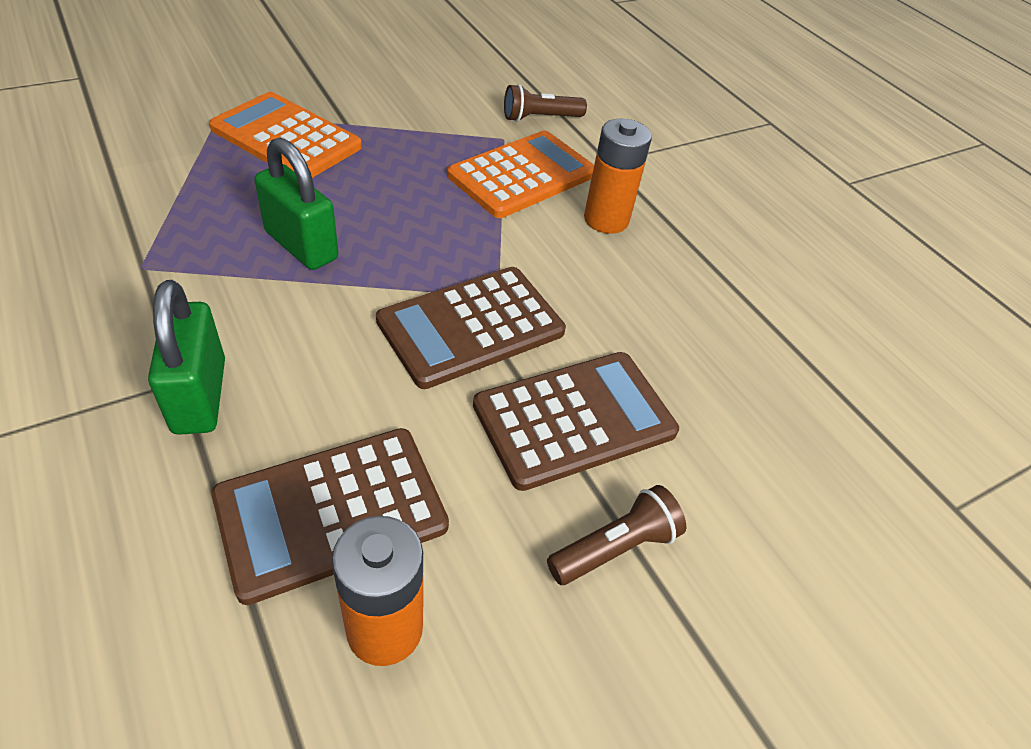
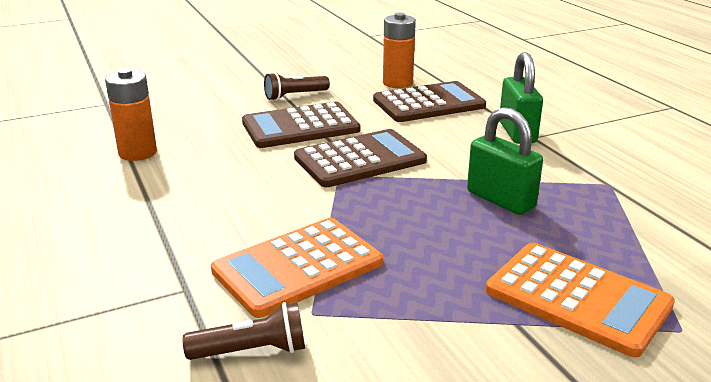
camera: 170 degrees left, 20 degrees down
orange battery [584,118,652,234] -> orange battery moved to [105,68,157,161]

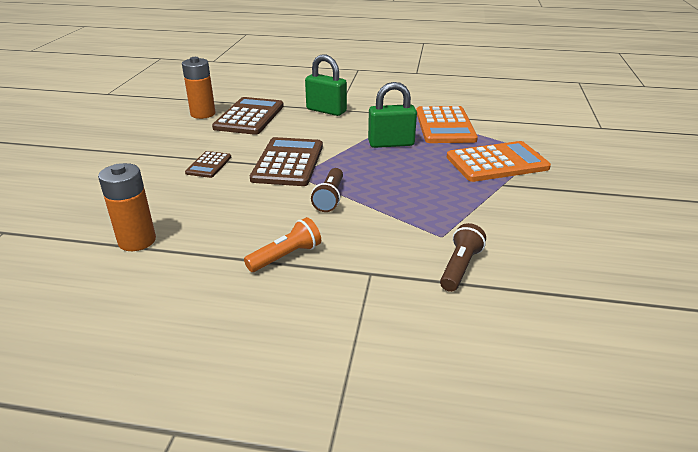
camera: 55 degrees left, 5 degrees up
orange calculator [211,218,383,318] -> orange calculator moved to [416,106,478,143]
brown calculator [242,102,360,148] -> brown calculator [185,151,231,178], size x0.52
brown flashlight [264,72,330,101] -> brown flashlight moved to [311,168,343,212]
none -> orange flashlight [244,217,321,272]

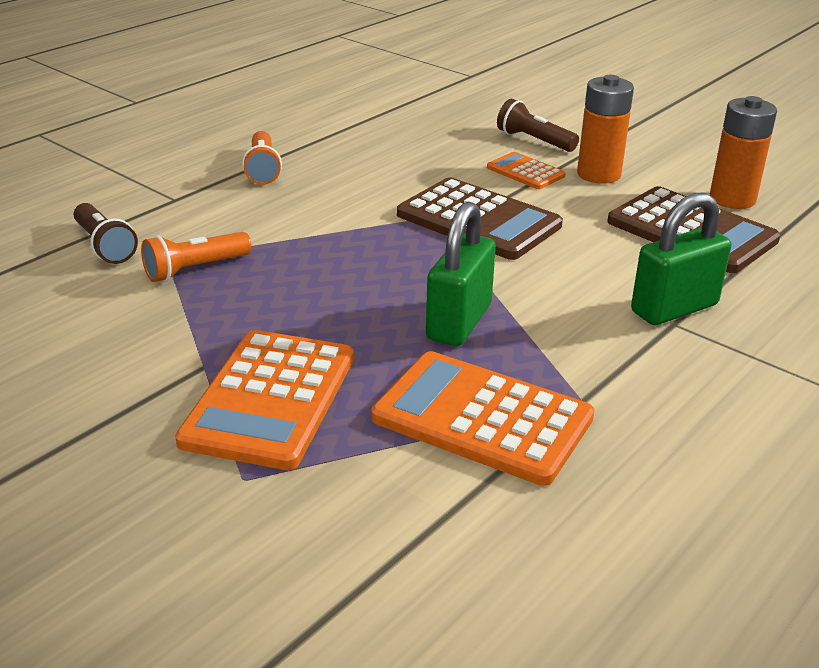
camera: 120 degrees right, 0 degrees up
orange battery [98,163,156,251] -> orange battery moved to [577,75,634,184]
brown calculator [185,151,231,178] -> orange calculator [487,152,566,189]
brown flashlight [311,168,343,212] -> brown flashlight moved to [497,99,579,152]
none -> orange flashlight [141,232,252,282]

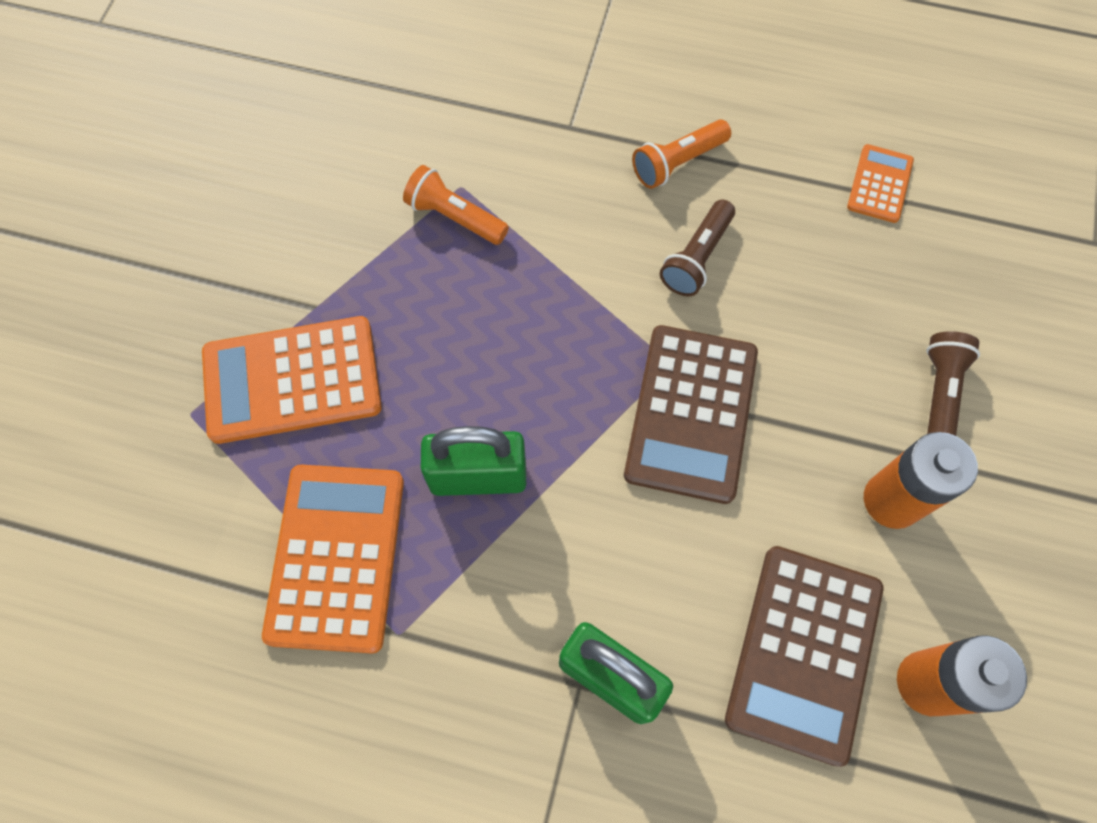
camera: 65 degrees right, 35 degrees up
brown flashlight [74,203,138,264] -> brown flashlight moved to [660,200,735,296]
orange calculator [487,152,566,189] -> orange calculator moved to [847,144,914,223]

